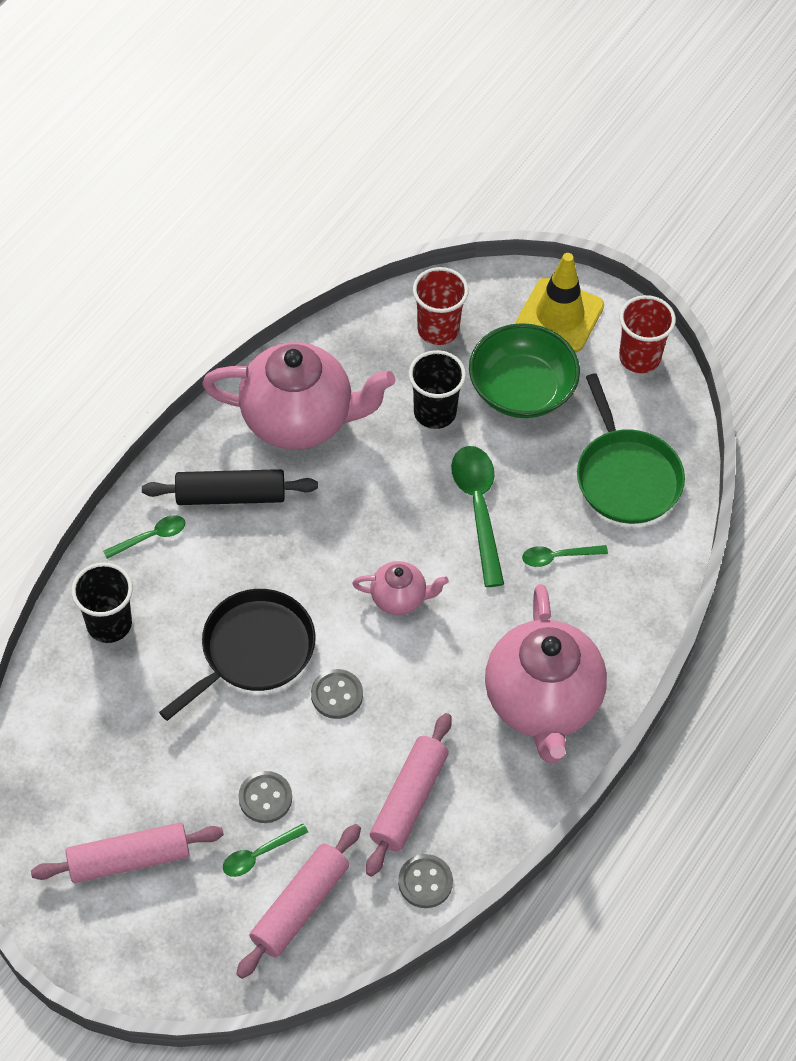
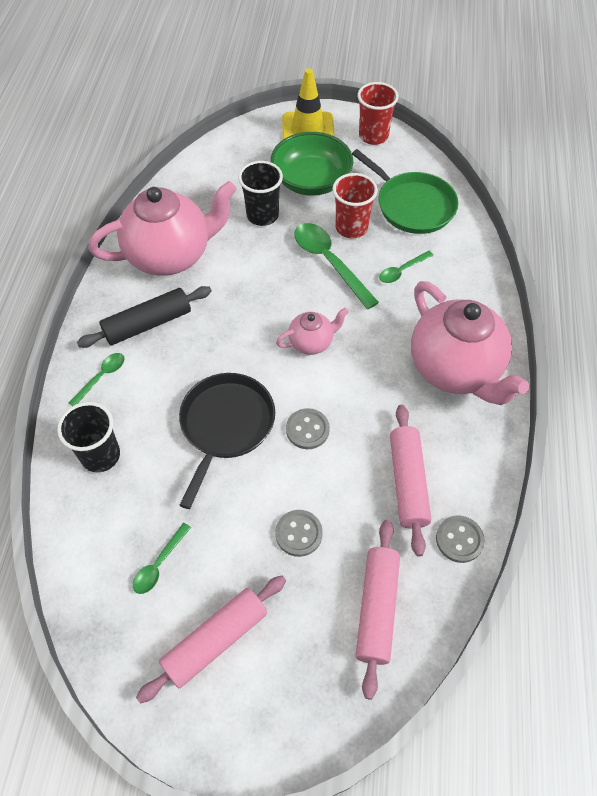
camera: 25 degrees left, 0 degrees up
green spoon [223,823,308,877] -> green spoon moved to [133,523,191,594]
red cup [413,267,469,345] -> red cup moved to [333,173,378,239]

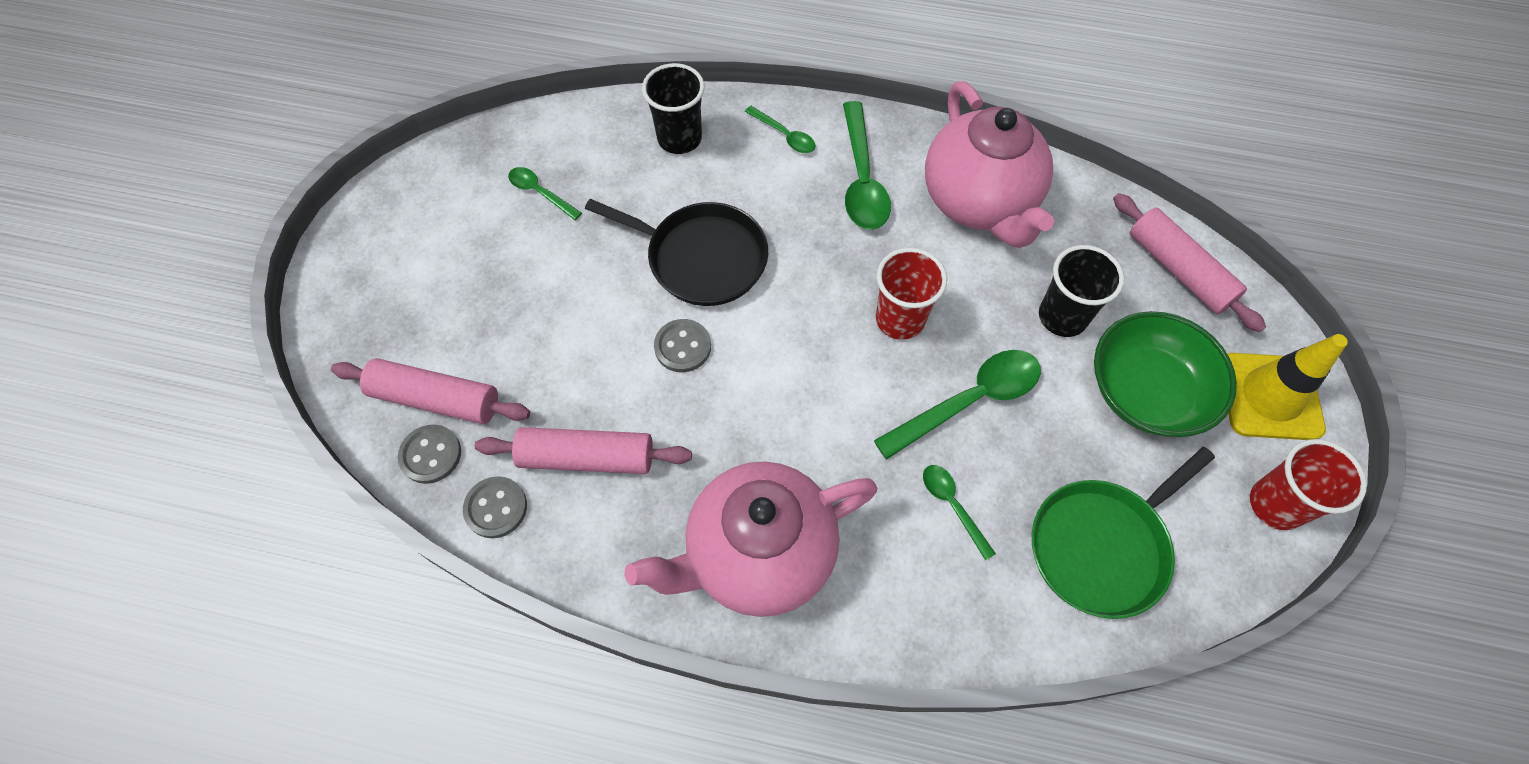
camera: 95 degrees right, 5 degrees up
black rolling pin [77,286,212,348] -> green spoon [843,101,891,230]
pink rolling pin [136,576,286,703] -> pink rolling pin moved to [1113,193,1266,332]
grey button [275,510,323,557] -> grey button moved to [398,425,461,484]
pink teapot [276,308,349,355] -> none
red cup [333,173,378,239] -> red cup moved to [876,248,947,340]

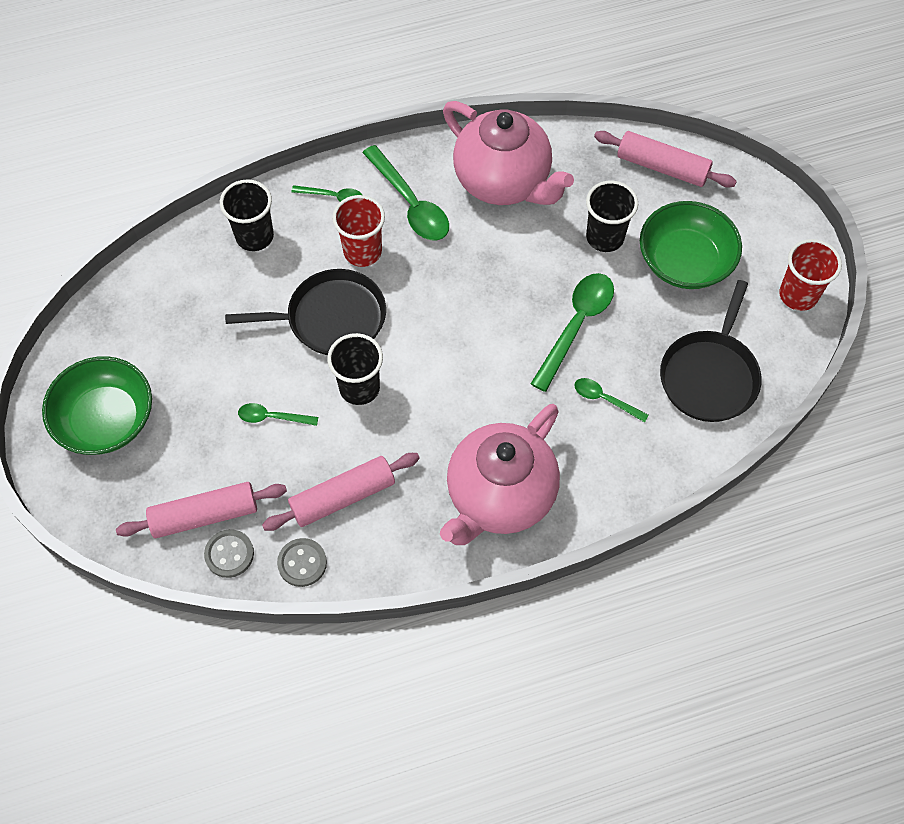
camera: 30 degrees left, 0 degrees up
green spoon [508,167,582,220] -> green spoon moved to [238,403,318,426]
grey button [654,319,711,372] -> black cup [327,333,383,405]
red cup [876,248,947,340] -> red cup moved to [332,195,385,267]
green pan [1032,447,1215,619] -> black pan [660,280,762,422]
yellow traffic cone [1228,334,1348,440] -> none
none -> green bowl [42,356,152,455]

